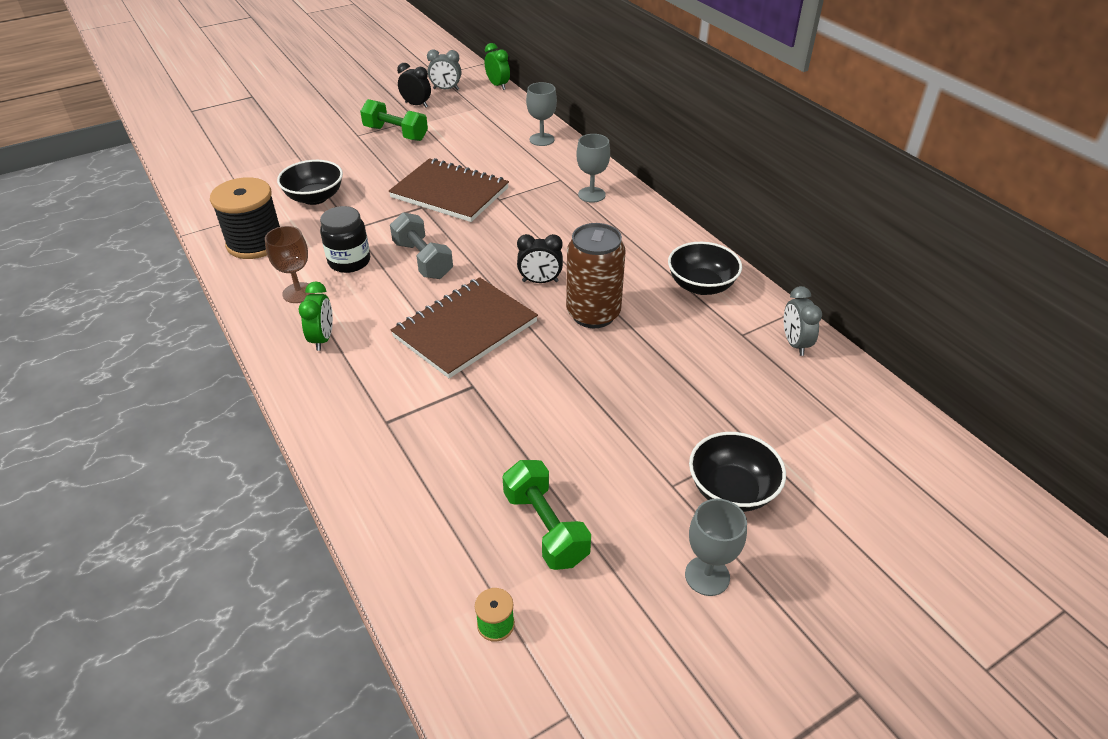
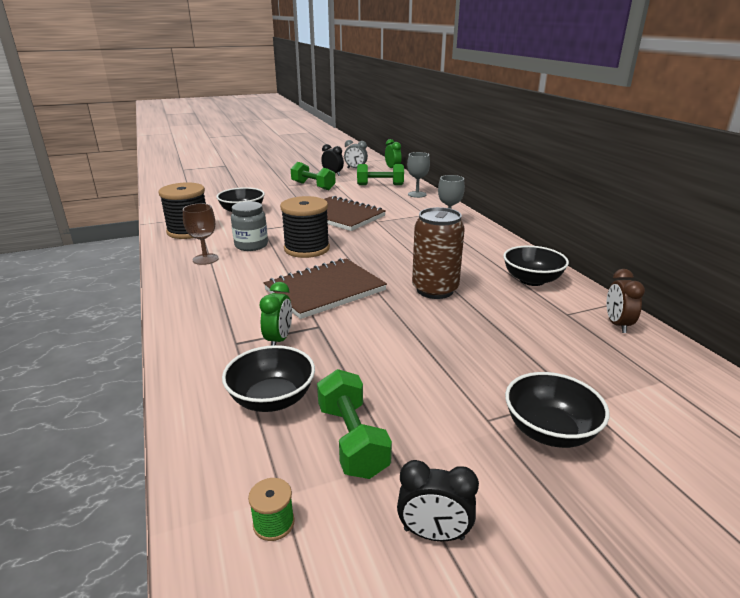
camera: 10 degrees right, 15 degrees down
green clock [299,281,333,351] -> green clock moved to [260,282,292,346]
black jar [320,206,370,273] -> grey jar [231,201,268,251]
grey dumbbell [390,212,453,279] -> black spool [280,196,330,258]
black clock [517,234,563,283] -> black clock moved to [397,460,479,541]
grey goblet [685,499,747,596] -> none
grey clock [784,286,822,356] -> brown clock [606,269,645,333]
none -> black bowl [222,345,315,412]
none -> green dumbbell [357,164,404,185]

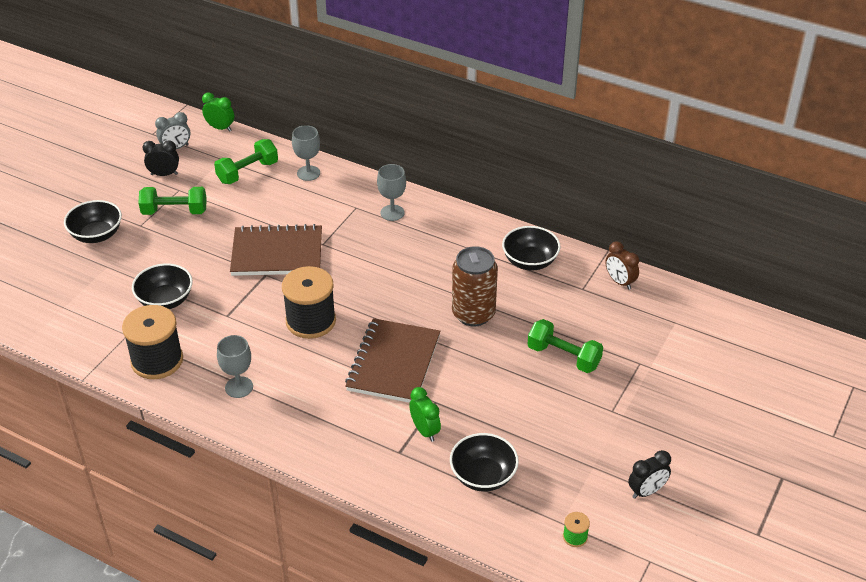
camera: 40 degrees left, 15 degrees up
brown goblet [183,203,219,265] -> grey goblet [217,335,253,398]
grey jar [231,201,268,251] -> none
green dumbbell [317,369,392,479] -> green dumbbell moved to [527,319,603,373]
black bowl [505,372,609,448] -> black bowl moved to [64,200,122,243]

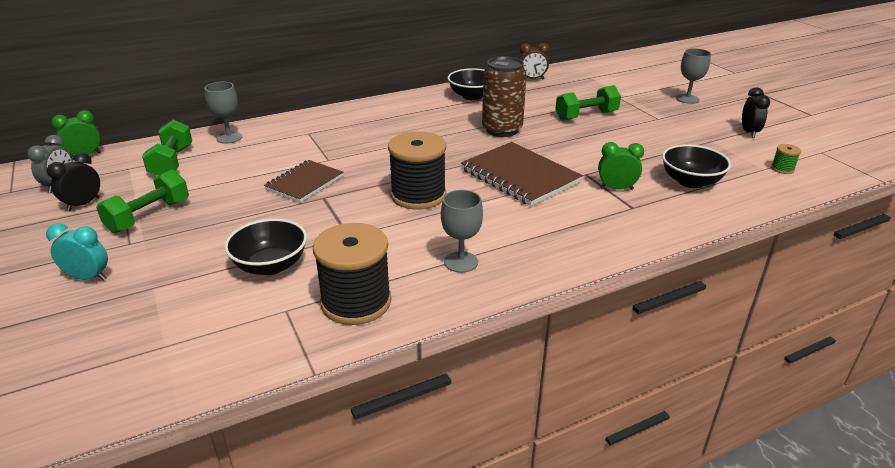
camera: 55 degrees left, 10 degrees down
black bowl [64,200,122,243] -> turquoise clock [46,223,108,281]
brown notebook [230,224,322,276] -> brown notebook [264,160,343,203], size x0.64
grey goblet [377,164,406,221] -> grey goblet moved to [676,48,711,104]

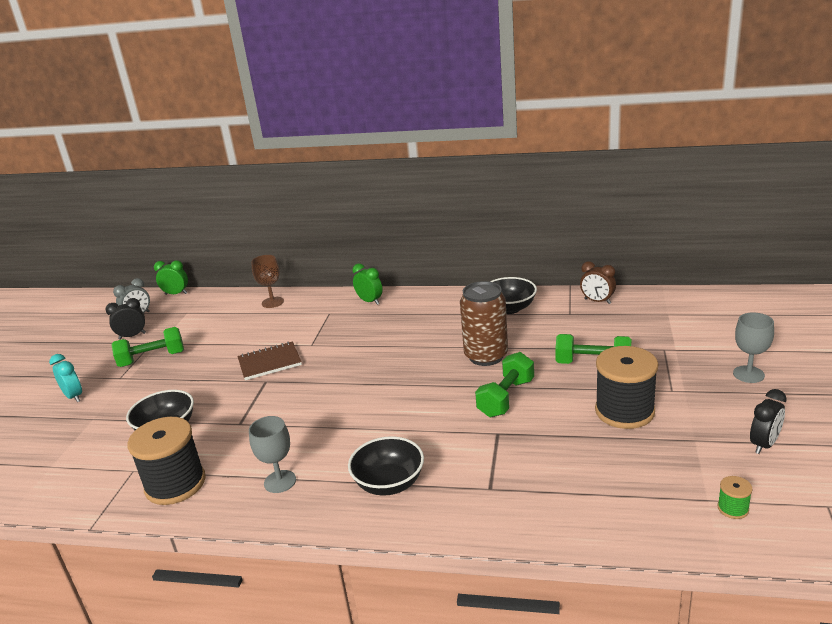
camera: 40 degrees right, 5 degrees down
green dumbbell [142,120,192,176] -> green dumbbell moved to [475,352,534,418]
grey goblet [204,82,242,144] -> brown goblet [251,255,284,308]
black spool [388,131,446,210] -> black spool moved to [595,346,658,429]
brown notebook [461,142,583,206] -> none
green clock [598,142,644,190] -> green clock moved to [353,263,383,305]
black bowl [662,145,731,188] -> black bowl moved to [348,436,424,495]

